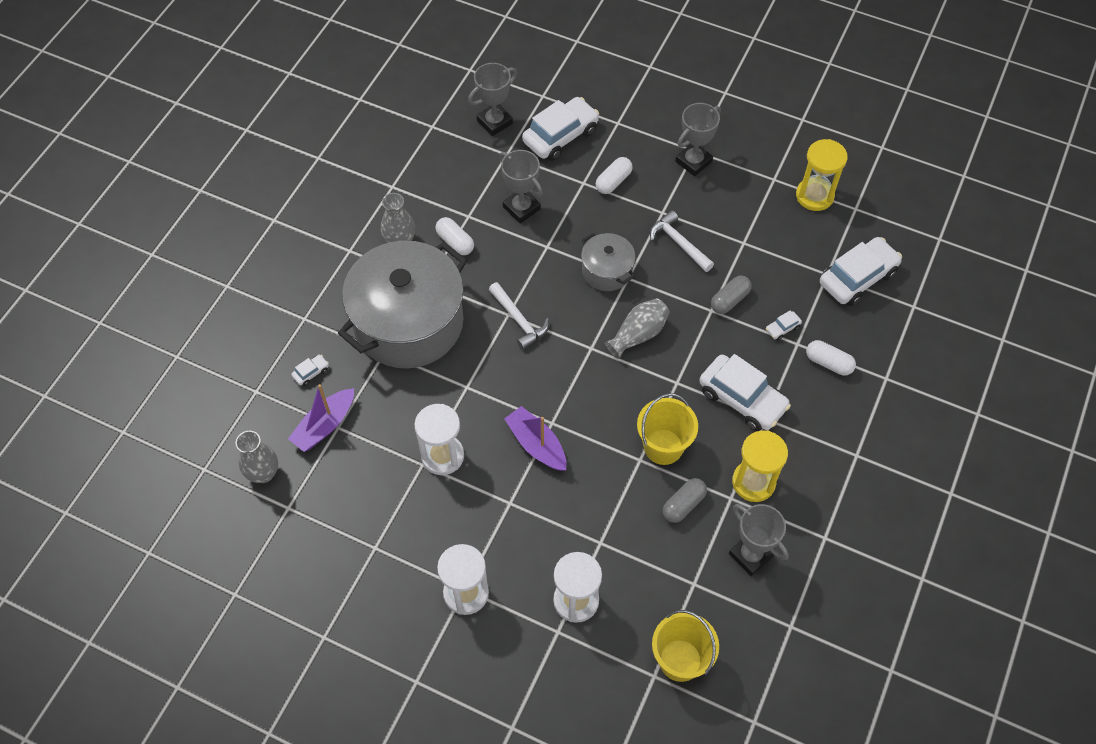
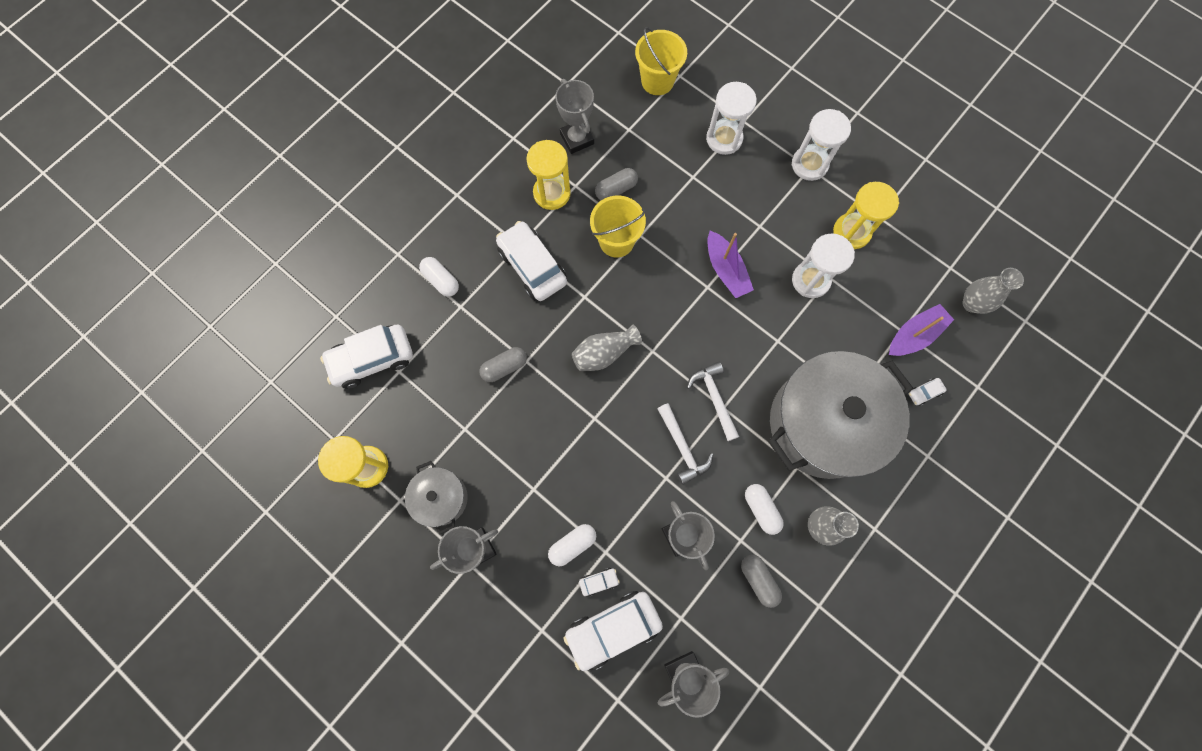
camera: 165 degrees left, 15 degrees up
grey pot [581,233,635,291] -> grey pot moved to [405,461,468,534]
white hammer [650,210,714,272] -> white hammer moved to [658,403,714,485]
white car [766,311,802,340] -> white car moved to [579,568,620,597]
none -> grey capsule [741,555,782,608]
none -> yellow hourglass [833,182,899,249]

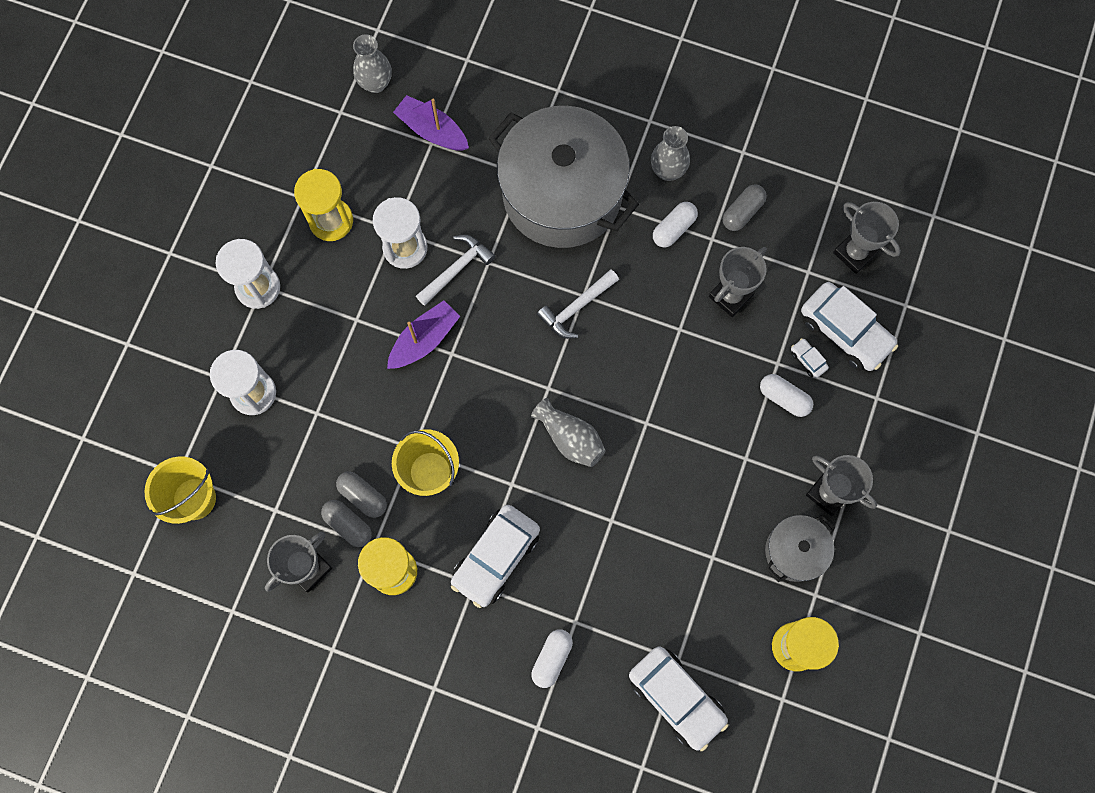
camera: 110 degrees left, 0 degrees up
grey capsule [480,347,527,382] -> grey capsule moved to [321,500,372,547]
white hammer [658,403,714,485] -> white hammer moved to [416,235,495,306]
white car [909,378,947,406] -> none

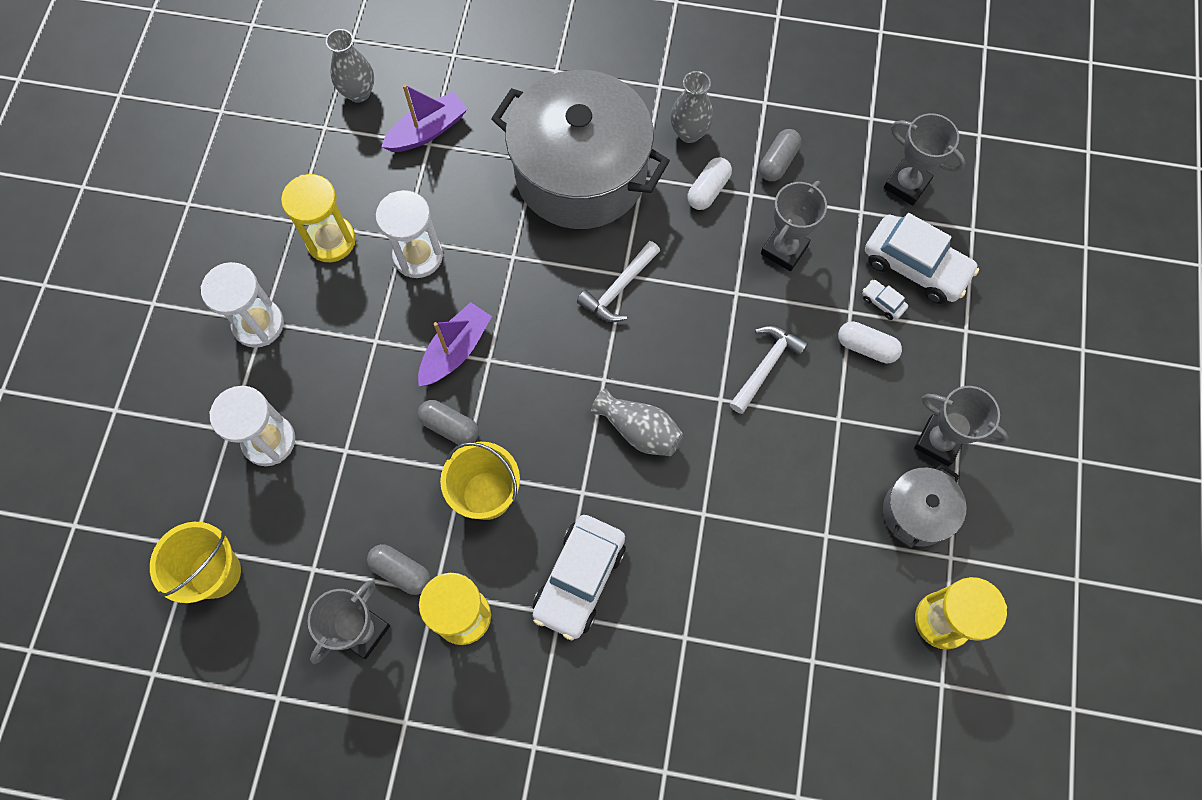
camera: 10 degrees left, 5 degrees down
grey capsule [336,471,387,518] -> grey capsule moved to [418,400,479,445]
purple boat [393,95,469,151] -> purple boat turned 120 degrees clockwise [381,84,467,152]
white hammer [416,235,495,306] -> white hammer moved to [730,325,808,414]
white capsule [531,629,573,688] -> none
white car [629,646,728,751] -> none

